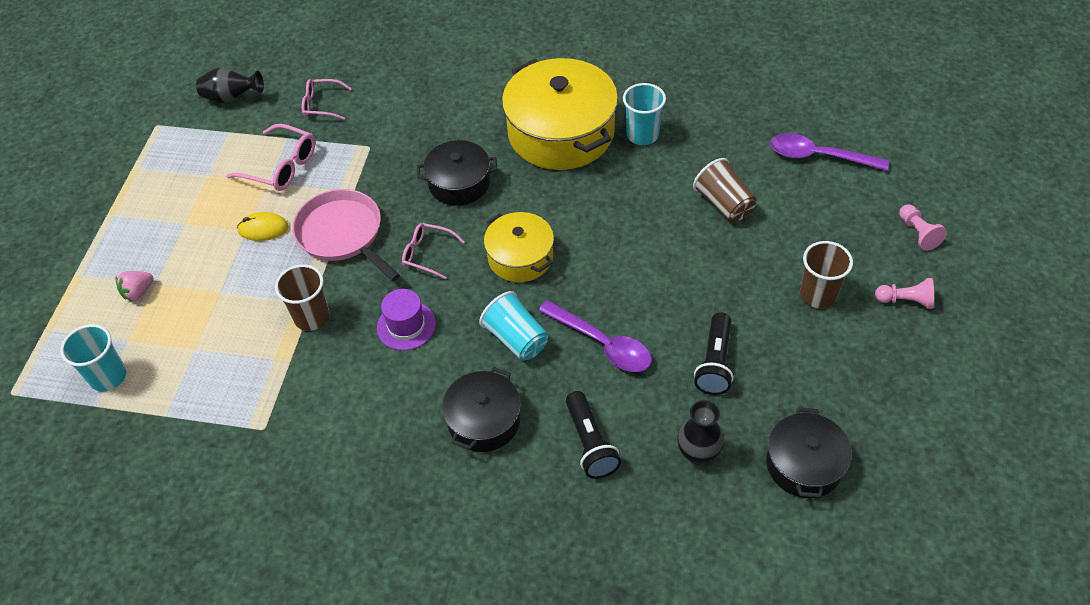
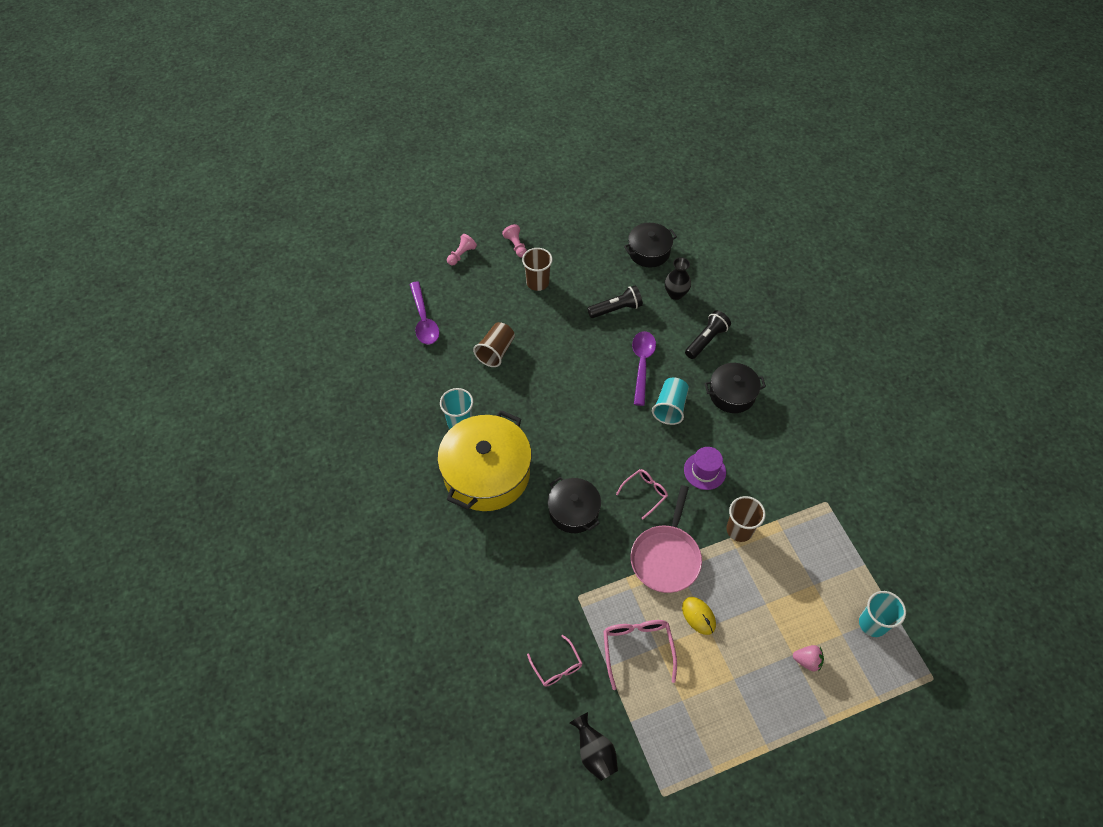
camera: 125 degrees left, 5 degrees up
pink glasses [402,223,464,279] -> pink glasses turned 120 degrees counterclockwise [616,469,668,520]
yellow pot [484,212,554,282] -> none

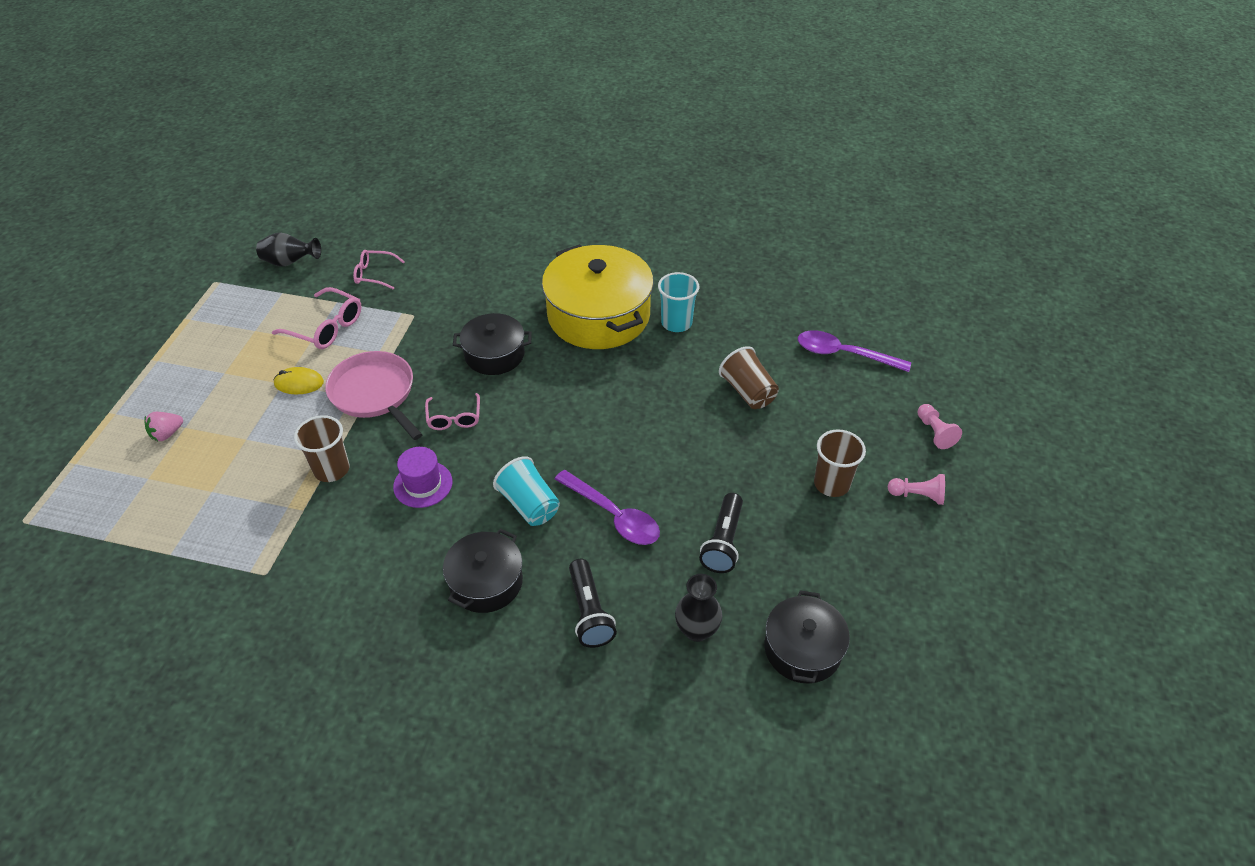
camera: 125 degrees right, 10 degrees down
turquoise cup [859,591,906,637] -> none

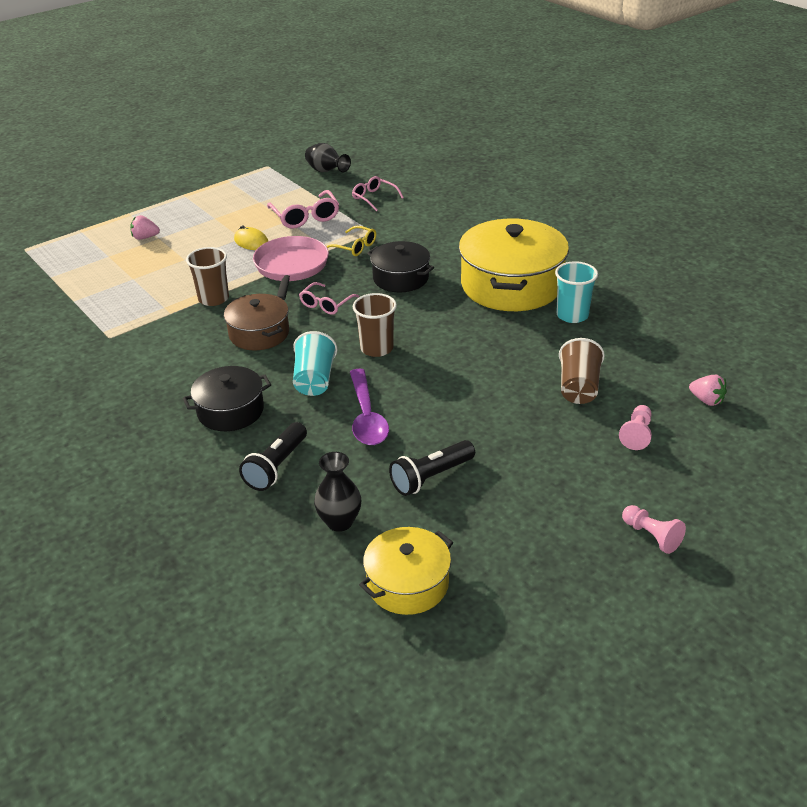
camera: 40 degrees right, 10 degrees down
purple hat [393,447,452,508] -> brown pot [224,294,289,350]
black pot [764,591,850,684] -> yellow pot [359,527,453,615]
purple spoon [798,330,911,372] -> pink strawberry [689,375,727,406]
brown cup [814,430,866,497] -> brown cup moved to [353,293,397,357]
pink pawn [917,404,962,449] -> pink pawn moved to [619,405,652,450]
none -> yellow glasses [326,226,376,256]

